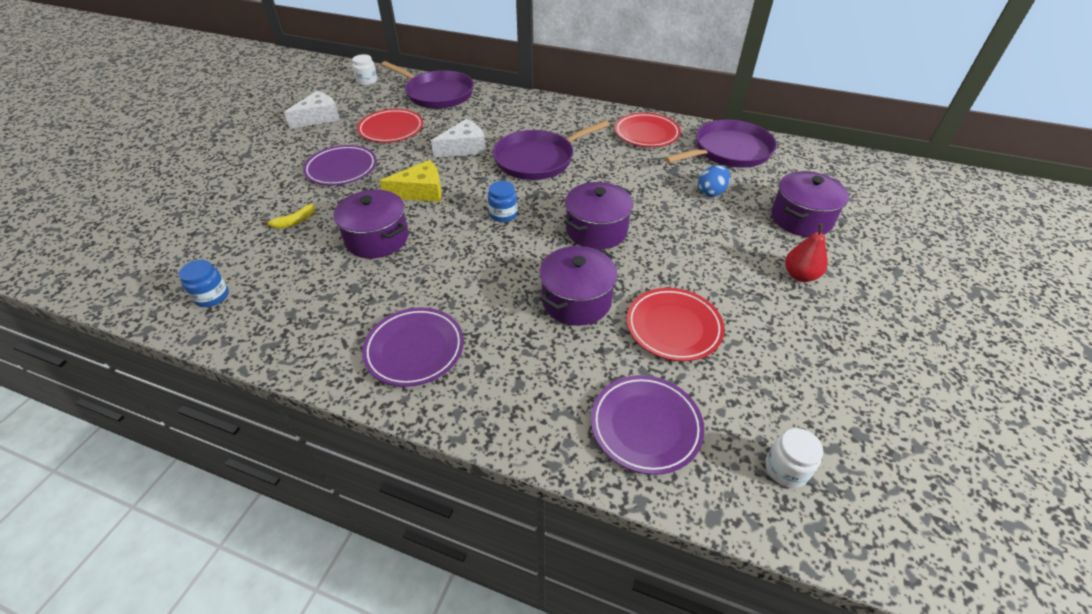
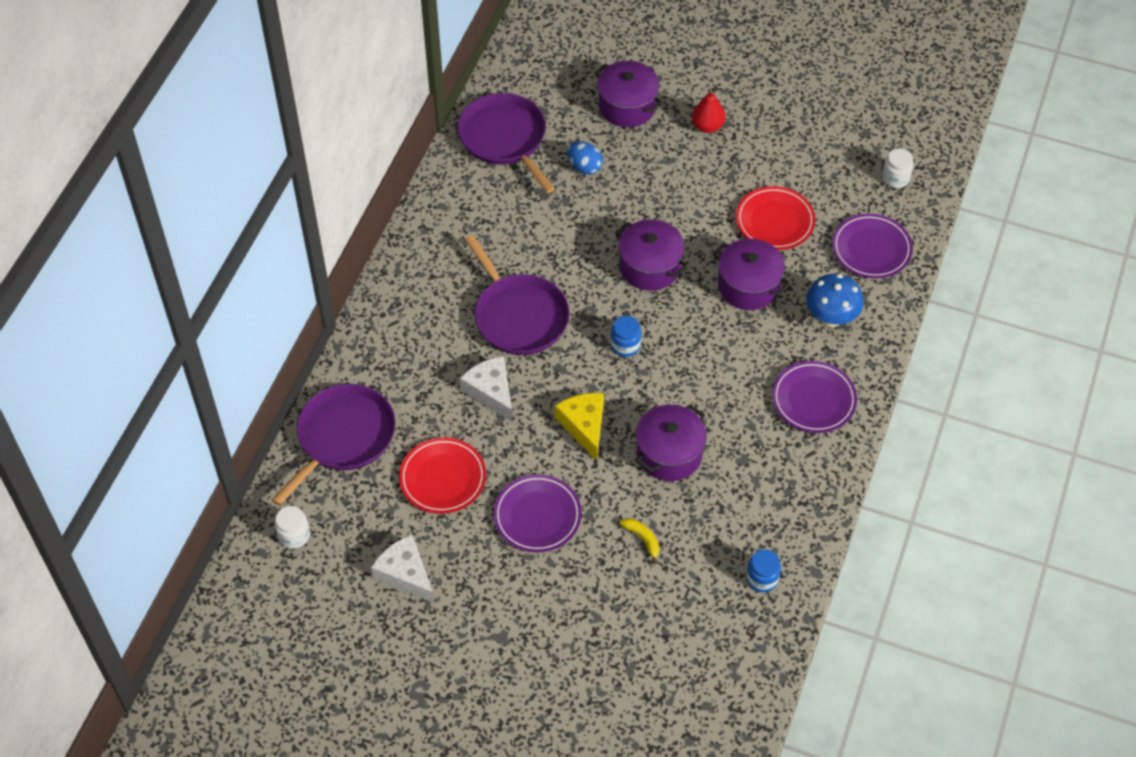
camera: 90 degrees left, 10 degrees up
red plate [615,113,681,147] -> none
none -> blue mushroom [806,274,864,327]

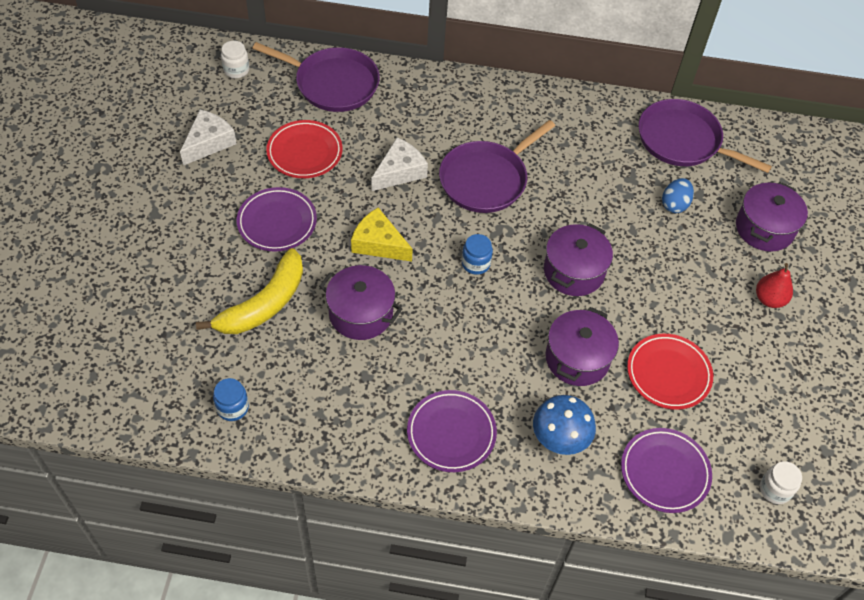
camera: 75 degrees right, 0 degrees up
purple pan [457,93,555,193] -> purple pan turned 105 degrees counterclockwise [639,99,772,173]
yellow cheese [555,393,604,460] -> yellow cheese turned 120 degrees counterclockwise [351,207,413,262]
yellow banana [619,518,659,564] -> yellow banana [196,248,303,334], size x2.35

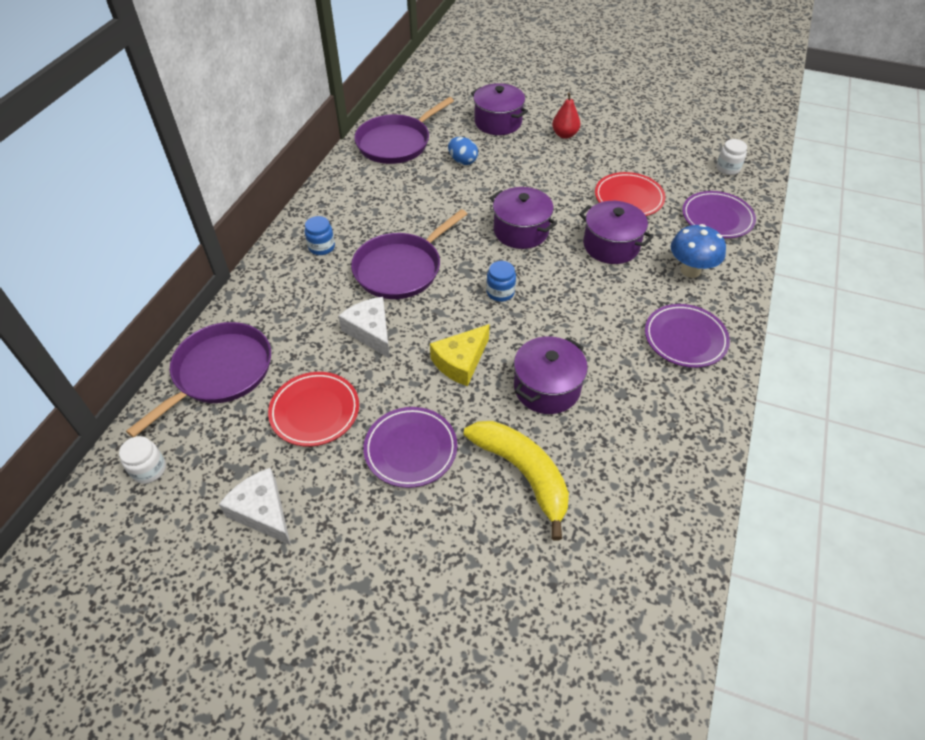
camera: 75 degrees left, 5 degrees down
blue jar [213,378,249,421] -> blue jar moved to [305,216,335,255]
purple pan [439,120,555,213] -> purple pan turned 75 degrees clockwise [351,209,467,299]

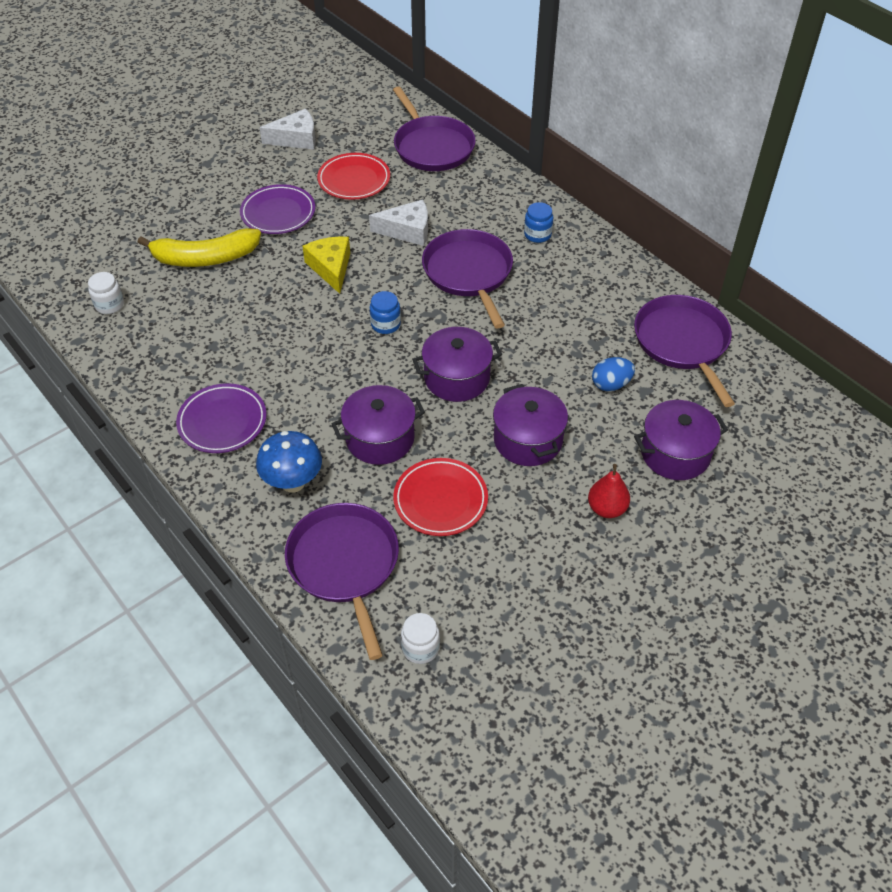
camera: 120 degrees right, 0 degrees up
white jar [119,436,166,484] -> white jar moved to [88,272,124,314]
purple pot [514,336,588,414] -> purple pot moved to [493,384,568,466]
purple plate [682,191,756,239] -> purple pan [285,503,399,660]

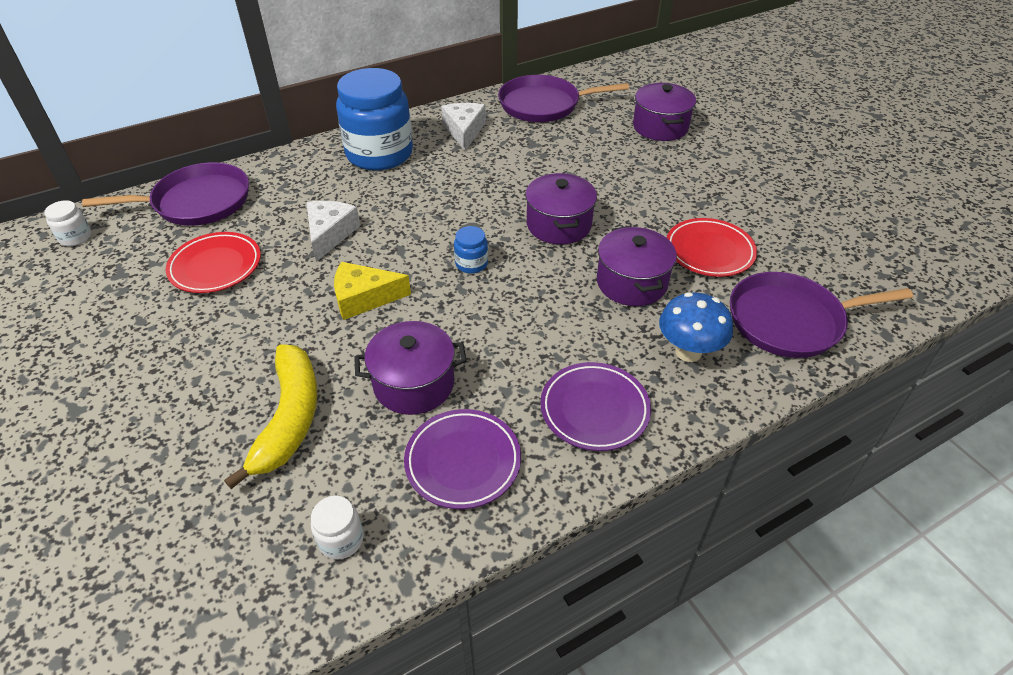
camera: 80 degrees left, 5 degrees down
purple plate [240,184,315,234] -> purple plate moved to [404,409,521,509]
white cheese [260,109,316,150] -> white cheese moved to [441,103,486,151]
white jar [401,613,440,664] -> white jar moved to [44,200,91,246]
purple pan [422,229,513,328] -> none
purple pot [493,384,568,466] -> purple pot moved to [354,321,467,415]
blue jar [524,202,553,243] -> blue jar [336,68,413,170], size x2.44
red pear [588,464,630,518] -> none
blue egg [592,357,635,391] -> none

